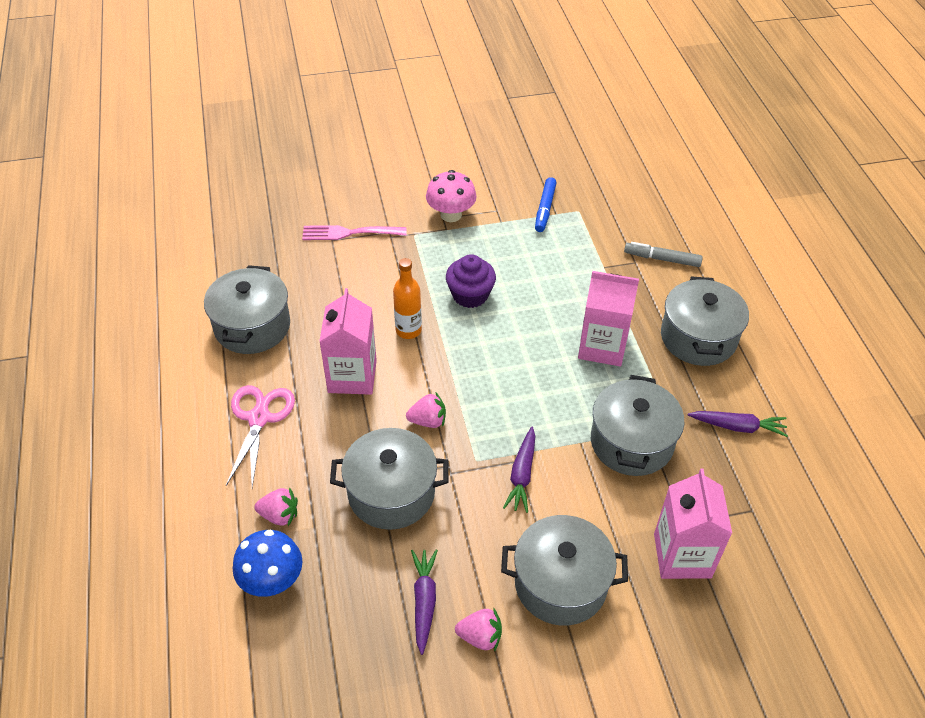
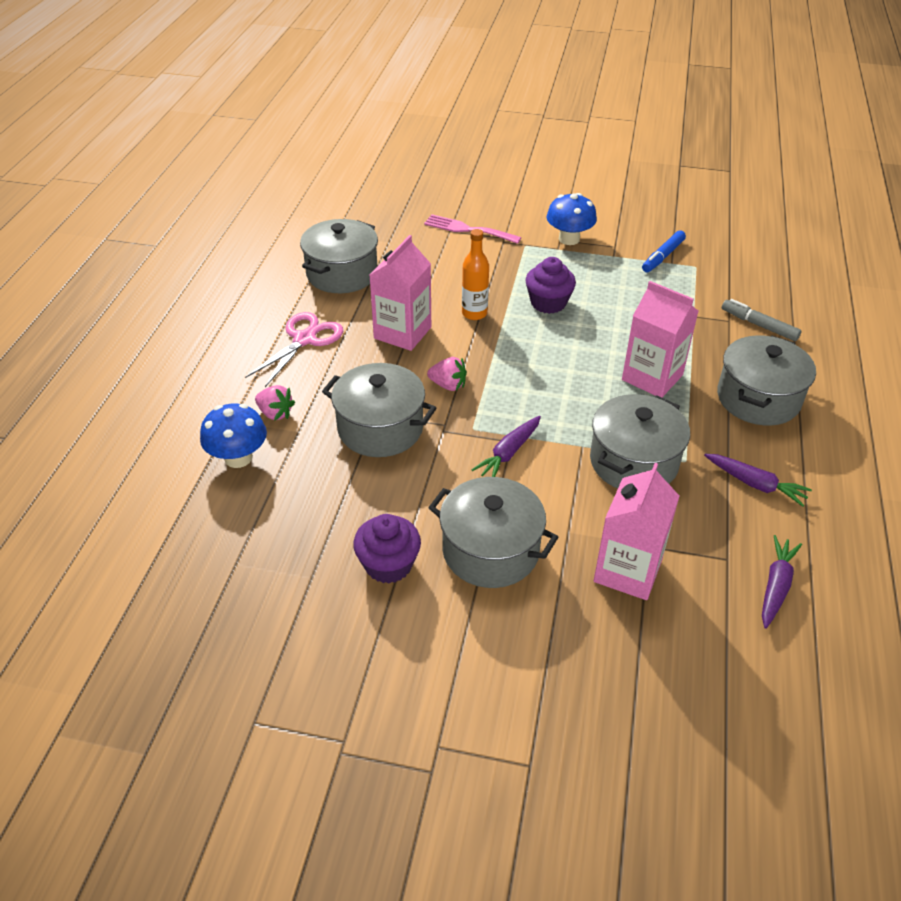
camera: 25 degrees right, 5 degrees down
purple carrot [411,549,438,655] -> purple carrot moved to [762,535,802,629]
pink mushroom [426,170,476,222] -> blue mushroom [547,193,597,245]
pink strawberry [455,609,502,652] -> purple cupcake [353,514,421,583]

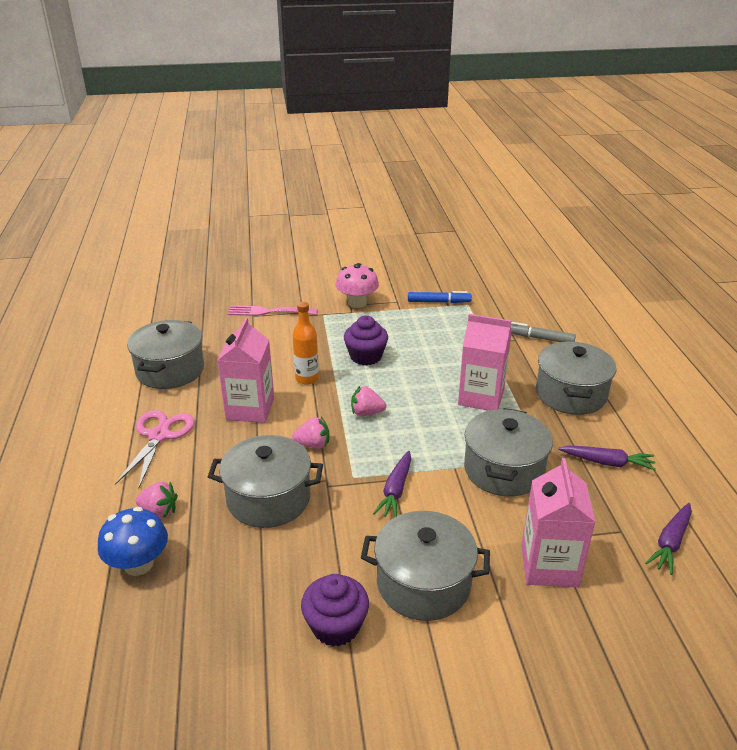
camera: 20 degrees left, 10 degrees down
blue mushroom [547,193,597,245] -> pink mushroom [336,263,379,308]
blue marker [642,230,686,272] -> blue marker turned 105 degrees counterclockwise [408,291,472,303]
purple carrot [762,535,802,629] -> purple carrot turned 150 degrees counterclockwise [645,503,692,575]
none -> pink strawberry [351,386,386,416]

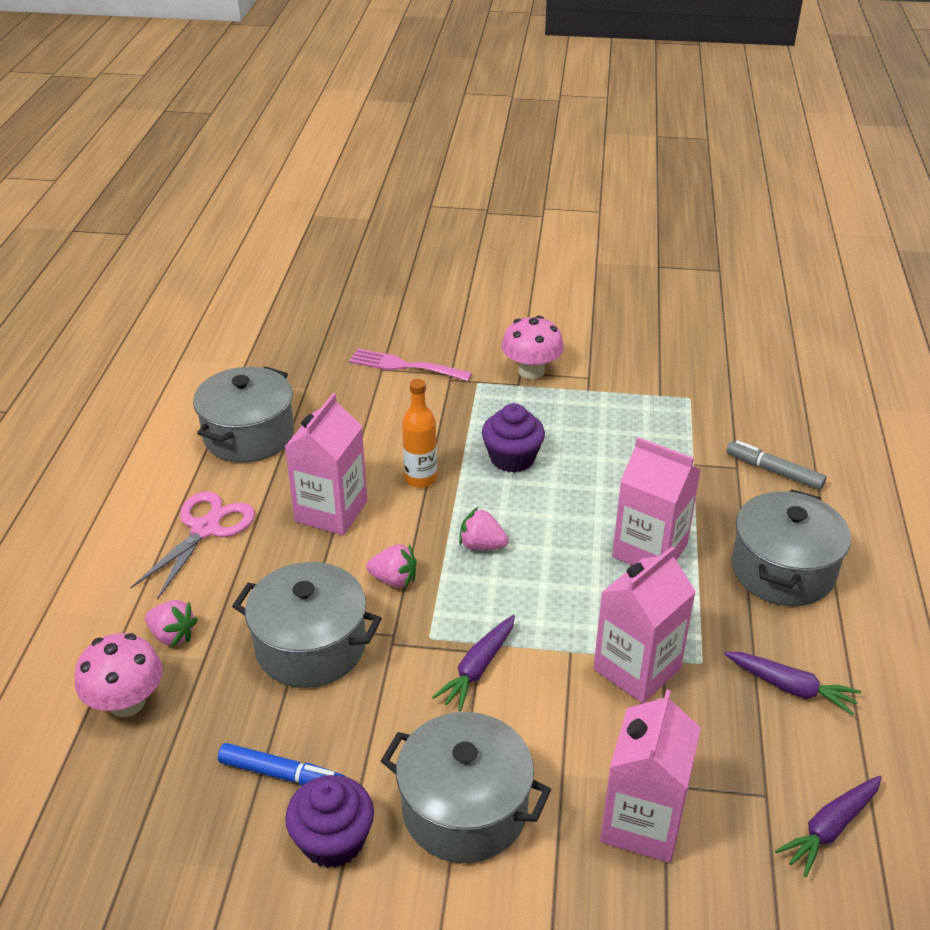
camera: 15 degrees right, 5 degrees up
blue mushroom [98,507,168,576] -> pink mushroom [75,633,163,717]
blue marker [408,291,472,303] -> blue marker moved to [218,743,345,786]
grey pot [464,408,553,497] -> pink carton [594,547,696,703]

